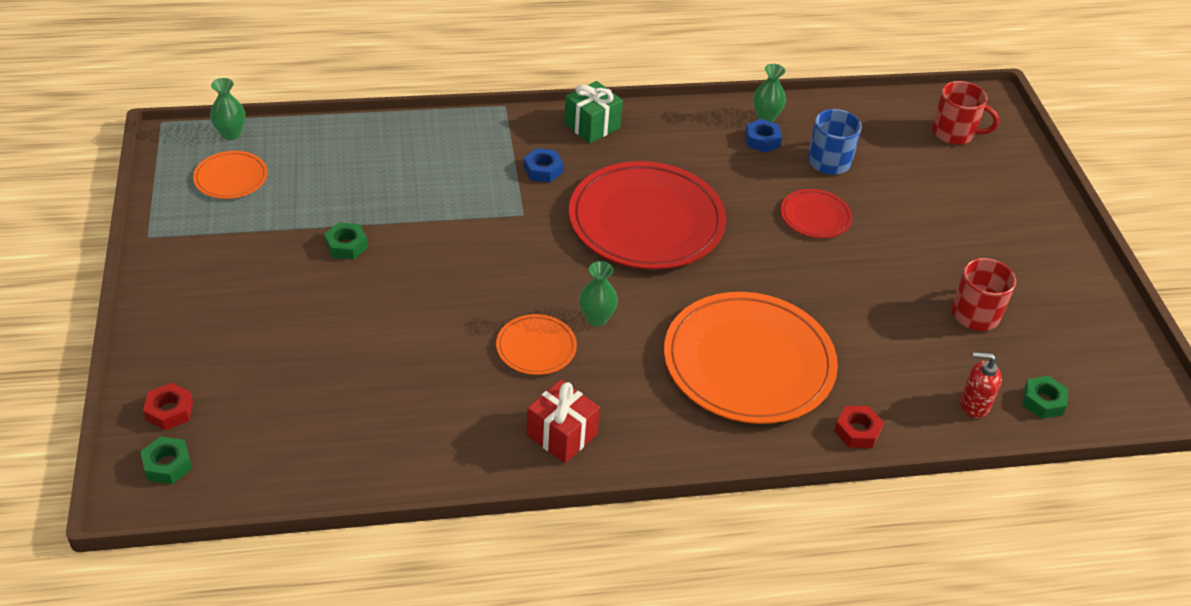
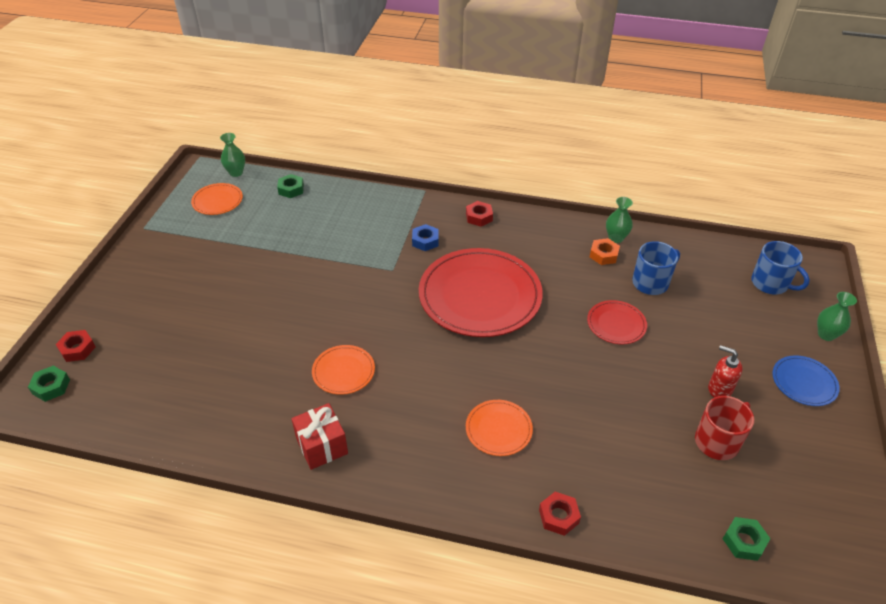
camera: 25 degrees right, 0 degrees up
green nut [324,222,368,260] -> green nut moved to [277,174,304,198]
green gift [564,81,623,144] -> red nut [466,201,493,227]
green vase [579,261,618,326] -> green vase moved to [817,292,857,341]
orange plate [664,292,838,424] -> orange plate [466,400,533,456], size x0.46
blue nut [745,119,782,153] -> orange nut [590,238,620,265]
red mug [932,81,999,145] -> blue mug [751,241,810,294]
red soap dispenser [960,352,1002,418] -> red soap dispenser moved to [708,345,743,397]
none -> blue plate [772,355,840,406]

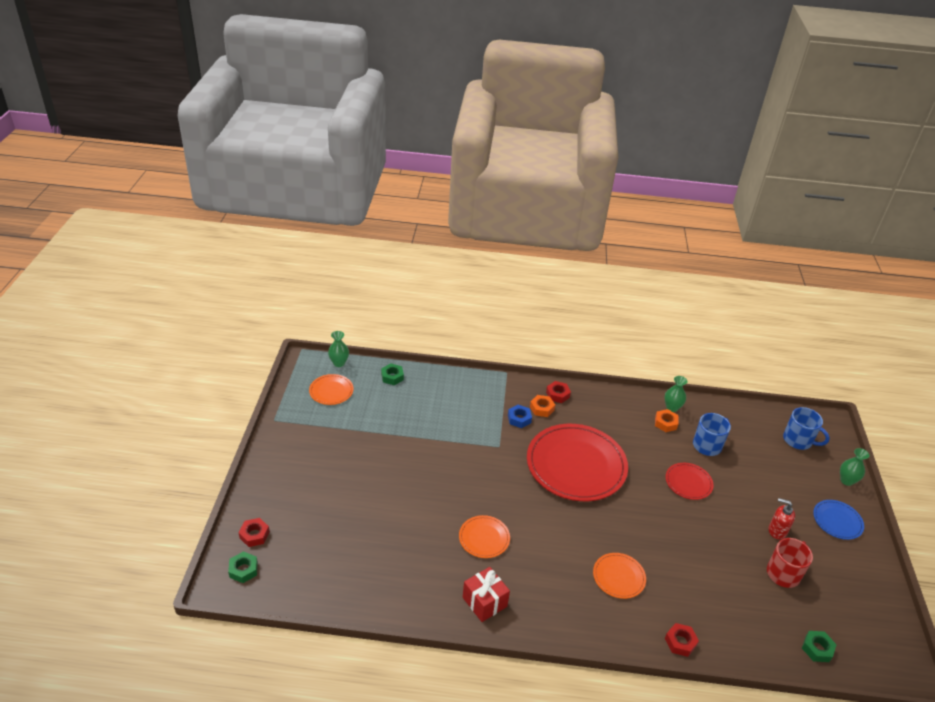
camera: 10 degrees left, 5 degrees down
none -> orange nut [530,395,555,417]

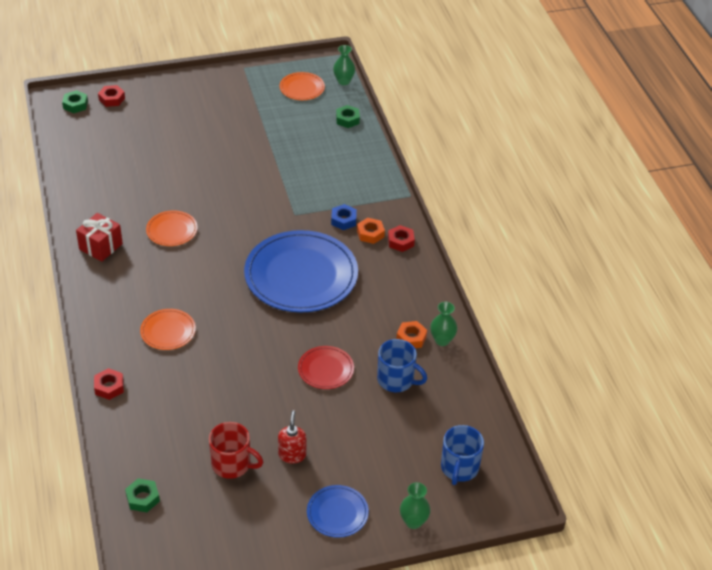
camera: 70 degrees right, 5 degrees up
red plate [527,424,628,501] -> blue plate [244,230,358,313]

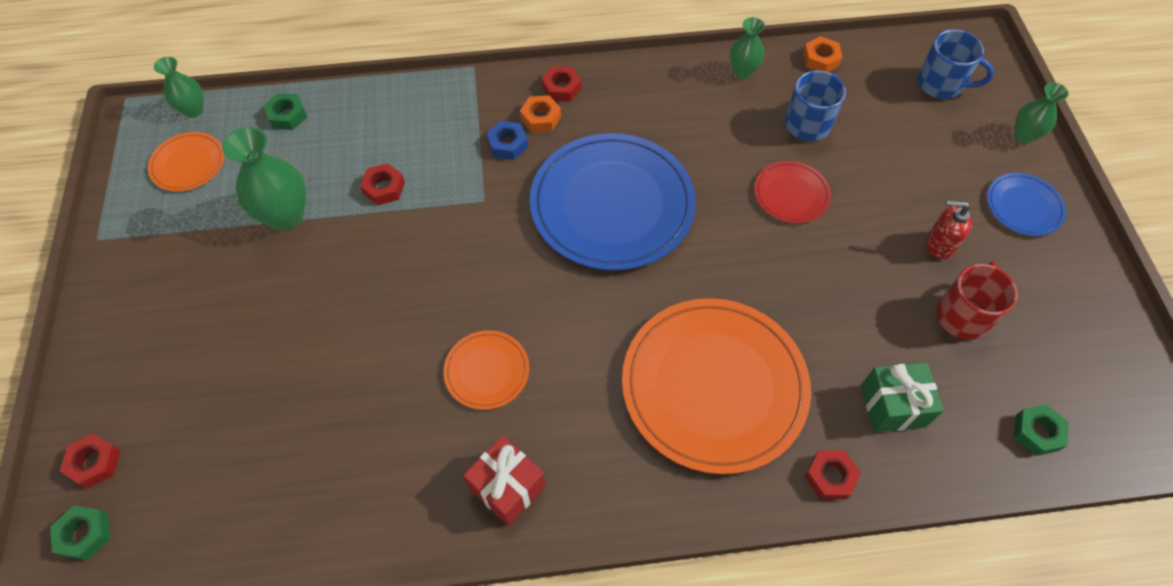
camera: 80 degrees left, 15 degrees up
orange plate [140,309,196,350] -> orange plate [622,298,811,474], size x2.16
orange nut [396,321,427,348] -> orange nut moved to [803,36,843,72]
none -> green vase [222,127,306,231]
none -> red nut [360,163,405,205]
none -> green gift [861,362,944,432]

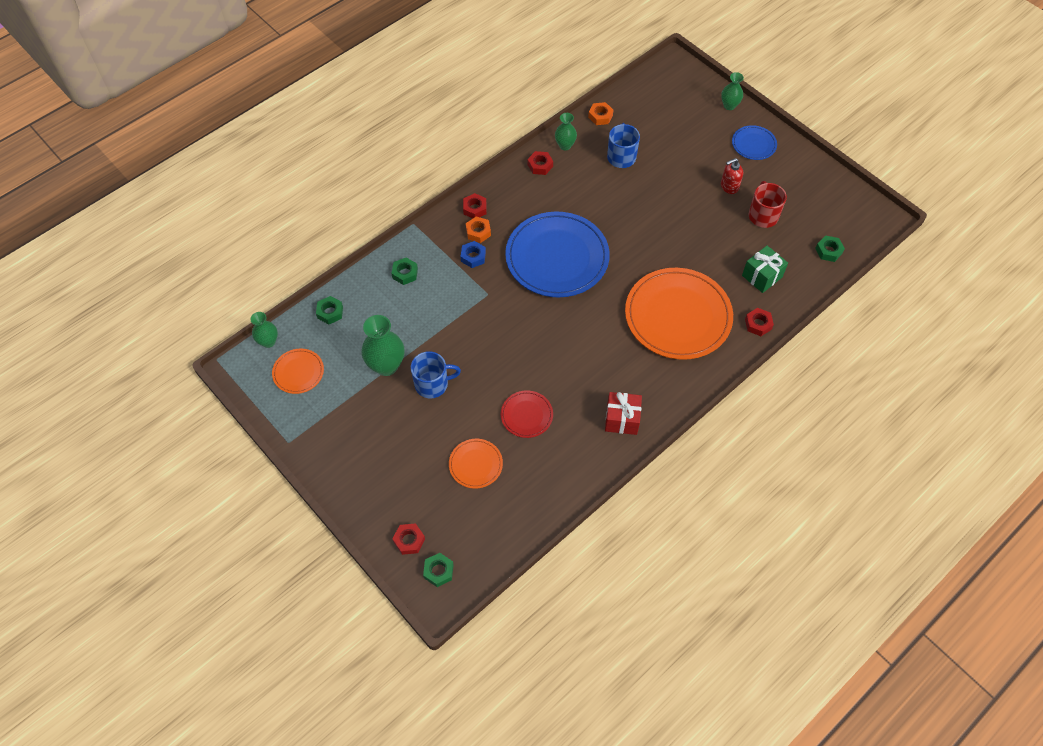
camera: 35 degrees left, 0 degrees up
red nut [360,163,405,205] -> red nut moved to [528,151,553,175]
orange plate [443,330,529,410] -> orange plate moved to [449,439,503,489]
red plate [754,161,831,223] -> red plate moved to [501,390,553,438]
blue mug [918,29,994,99] -> blue mug moved to [411,351,461,398]
none -> green nut [392,258,418,285]

